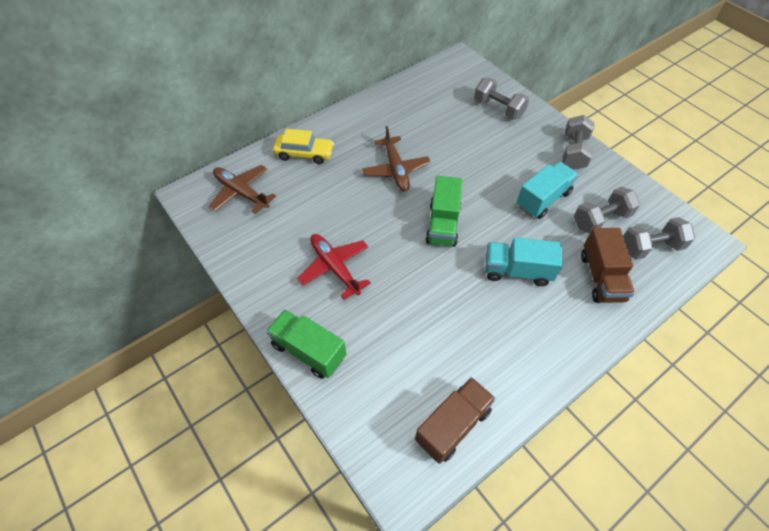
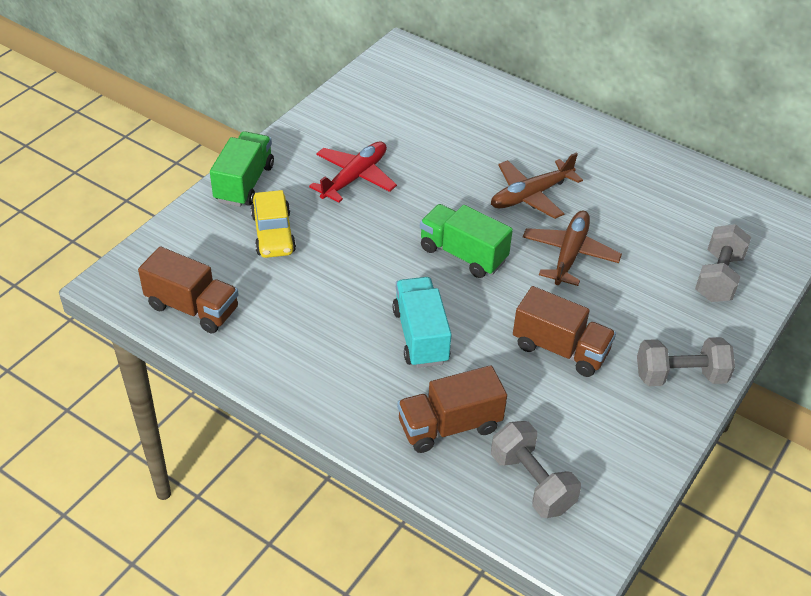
camera: 70 degrees right, 10 degrees down
brown plane [209,165,276,214] -> brown plane moved to [523,210,622,286]
yellow car [273,129,334,164] -> yellow car moved to [251,190,296,258]
green truck [426,176,463,247] -> green truck turned 45 degrees clockwise [420,204,513,278]
turquoise truck [516,162,578,219] -> brown truck [513,286,616,377]
grey dumbbell [574,187,640,234] -> none

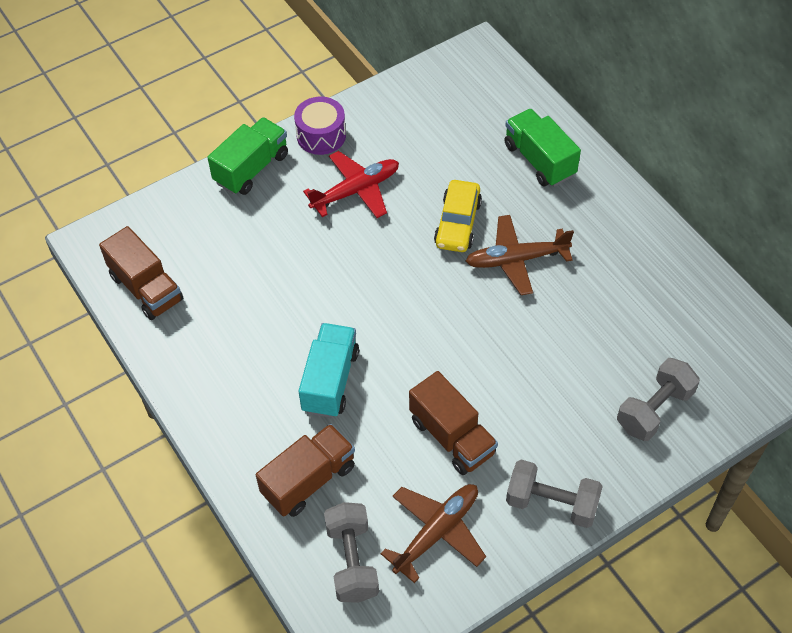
camera: 25 degrees right, 10 degrees up
yellow car [251,190,296,258] -> yellow car moved to [434,180,482,252]
brown truck [397,365,507,453] -> brown truck turned 135 degrees clockwise [256,424,355,517]
green truck [420,204,513,278] -> green truck moved to [504,109,581,187]
brown plane [523,210,622,286] -> brown plane moved to [380,484,486,583]
none -> purple drum [294,97,346,155]

